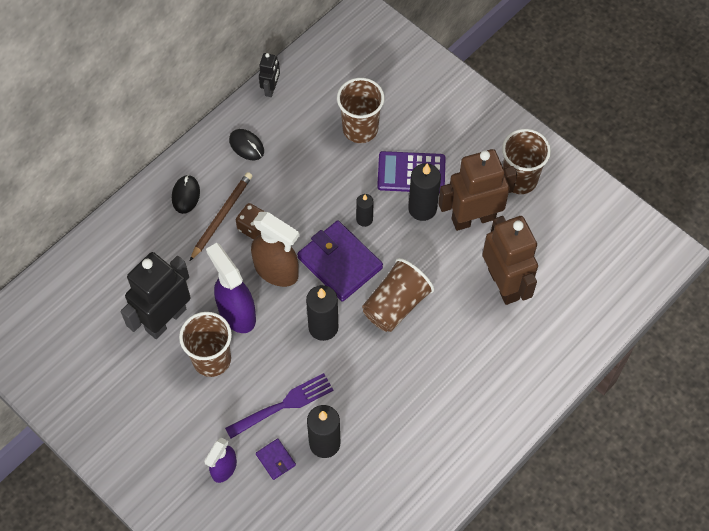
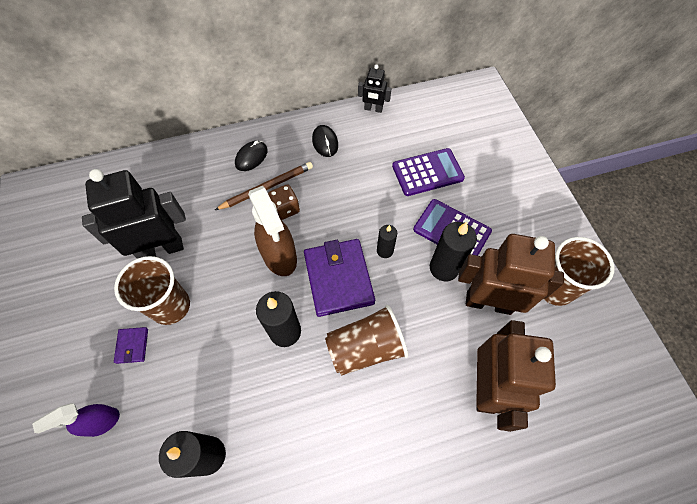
camera: 30 degrees right, 0 degrees up
purple spray bottle [206,243,256,333] -> none
purple fork [225,373,334,438] -> none
purple wallet [256,438,296,480] -> purple wallet moved to [114,327,148,364]
black robot [259,53,280,97] -> black robot turned 60 degrees clockwise [358,64,392,113]
brown cup [337,78,384,143] -> purple calculator [392,148,465,196]

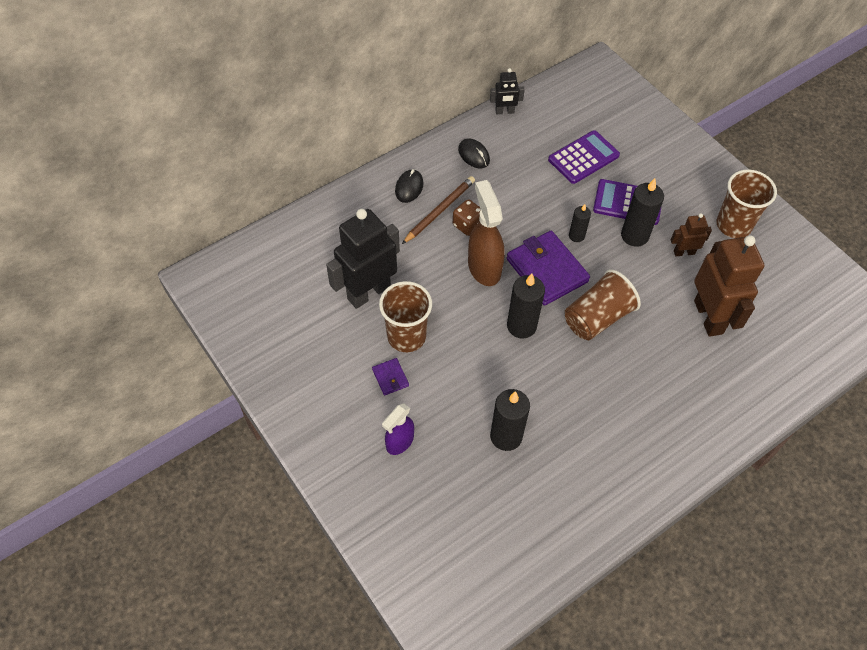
camera: 20 degrees left, 5 degrees down
brown spray bottle [248,186,297,276] -> brown spray bottle turned 150 degrees counterclockwise [468,180,505,286]
brown robot [458,234,564,315] -> brown robot [671,213,712,256], size x0.49

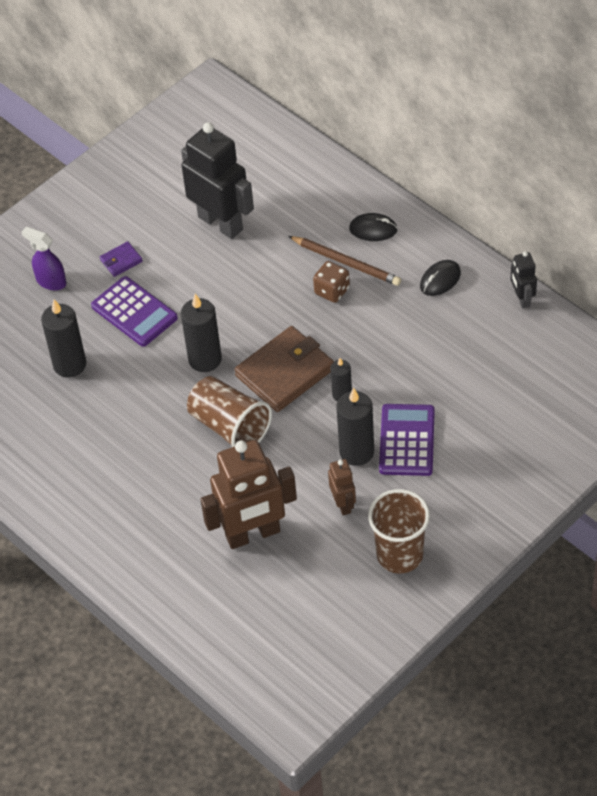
camera: 85 degrees right, 5 degrees down
brown cup [379,281,432,352] -> none
brown spray bottle [468,180,505,286] -> none
purple wallet [507,231,590,306] -> brown wallet [234,326,334,412]
purple calculator [548,130,620,184] -> purple calculator moved to [91,276,178,347]

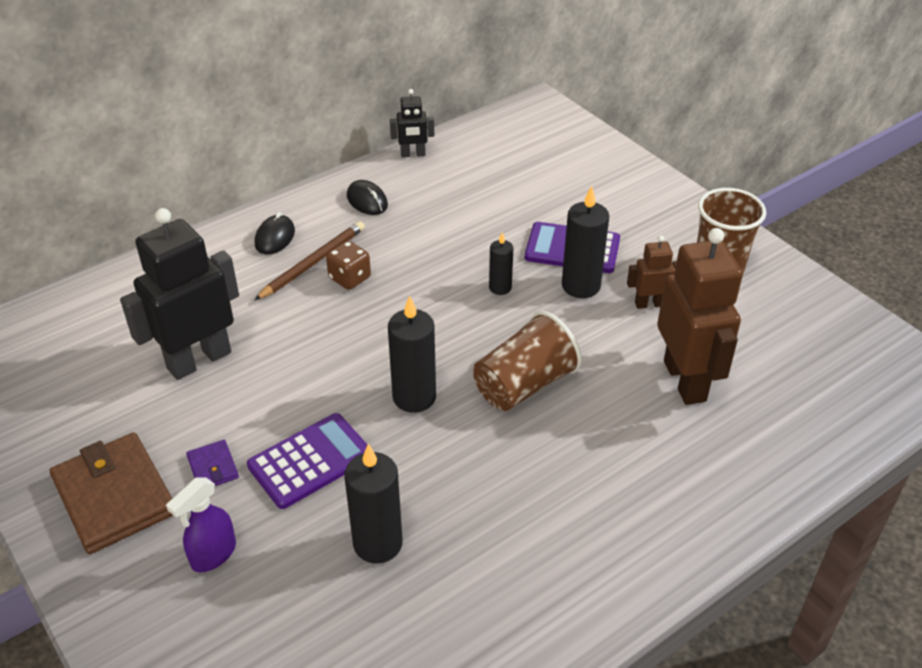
camera: 85 degrees left, 10 degrees down
brown wallet [234,326,334,412] -> brown wallet moved to [50,432,173,554]

